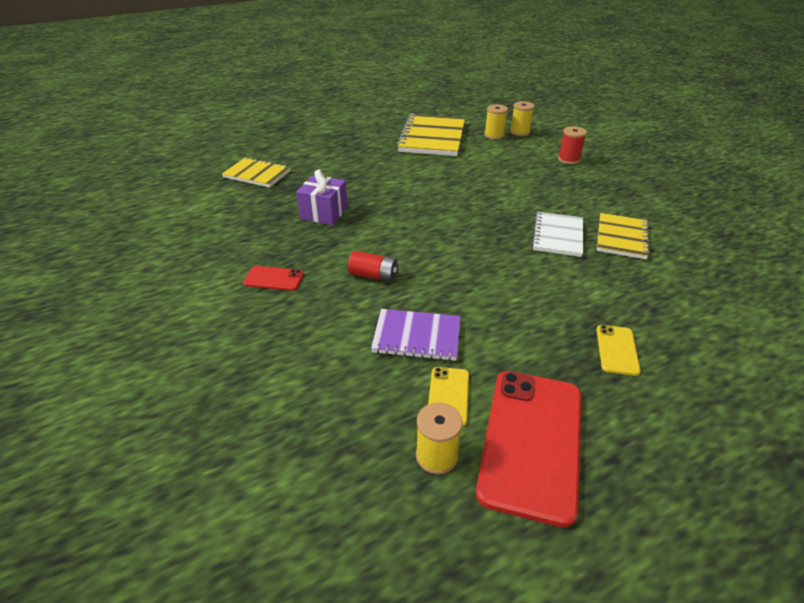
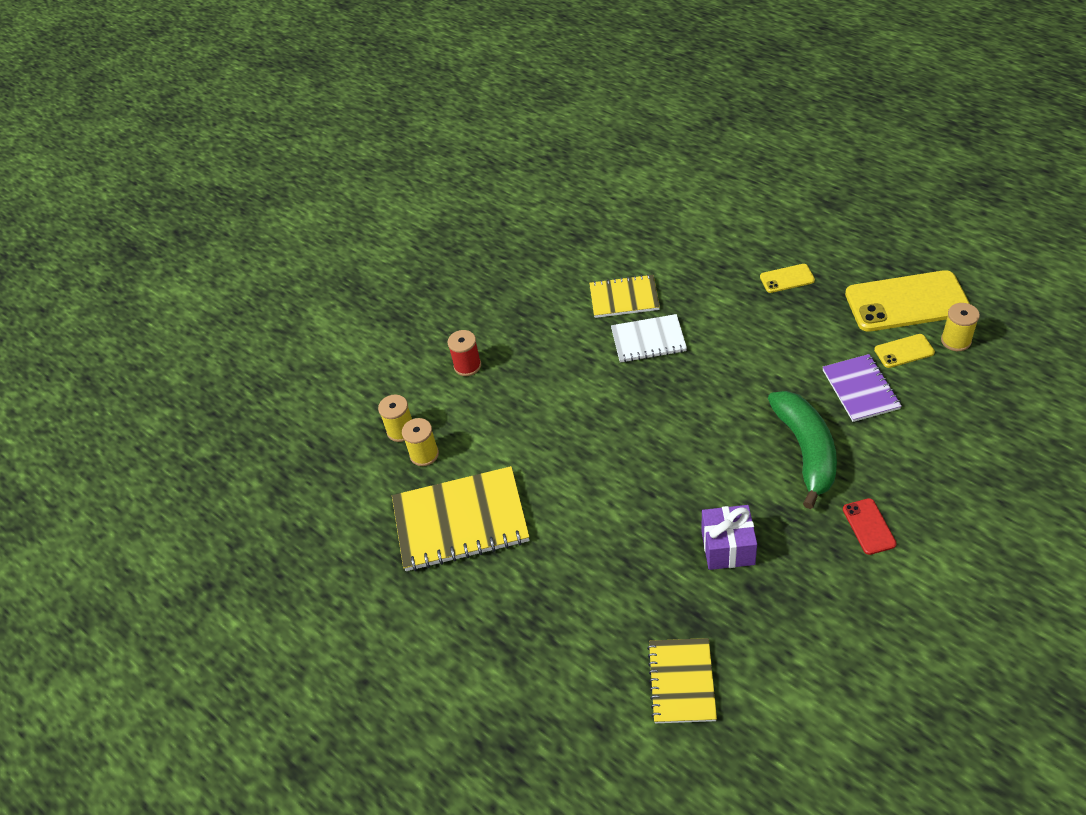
camera: 105 degrees left, 10 degrees up
red battery [348,251,398,282] -> green banana [768,391,837,509]
red phone [476,371,582,528] -> yellow phone [845,270,970,332]

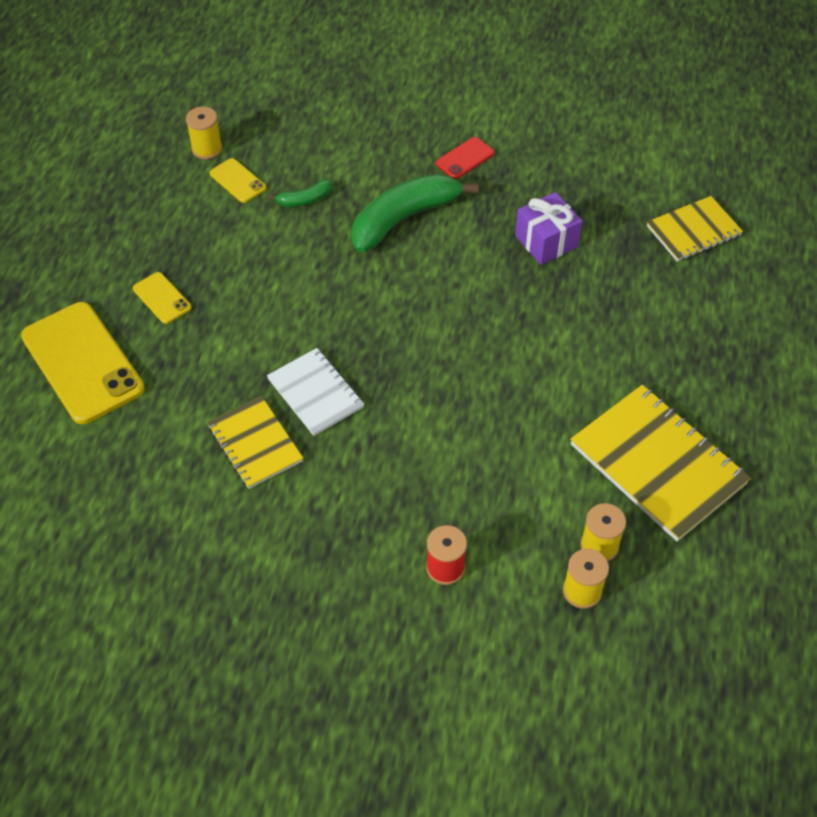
camera: 125 degrees left, 5 degrees up
purple notebook [823,354,902,422] -> green banana [268,179,332,207]
yellow phone [845,270,970,332] -> yellow phone moved to [21,302,145,424]

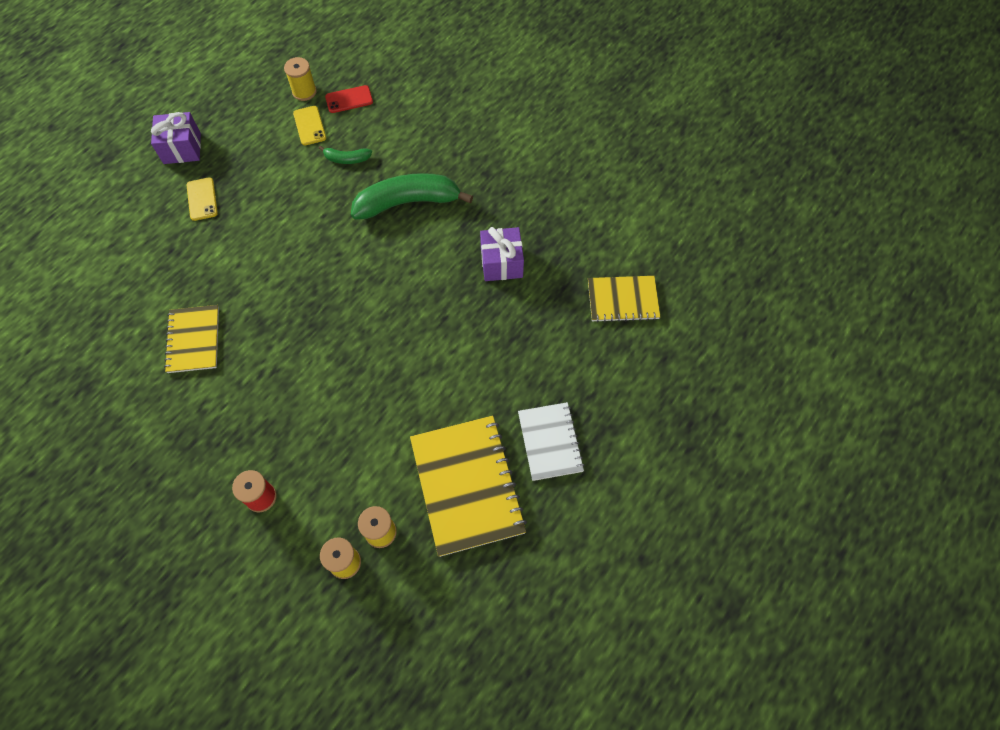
camera: 25 degrees right, 10 degrees up
yellow phone [21,302,145,424] -> none
white notebook [267,348,364,436] -> white notebook moved to [518,402,584,481]
red phone [436,137,494,179] -> red phone moved to [325,85,373,113]
none -> purple gift [151,112,201,164]

